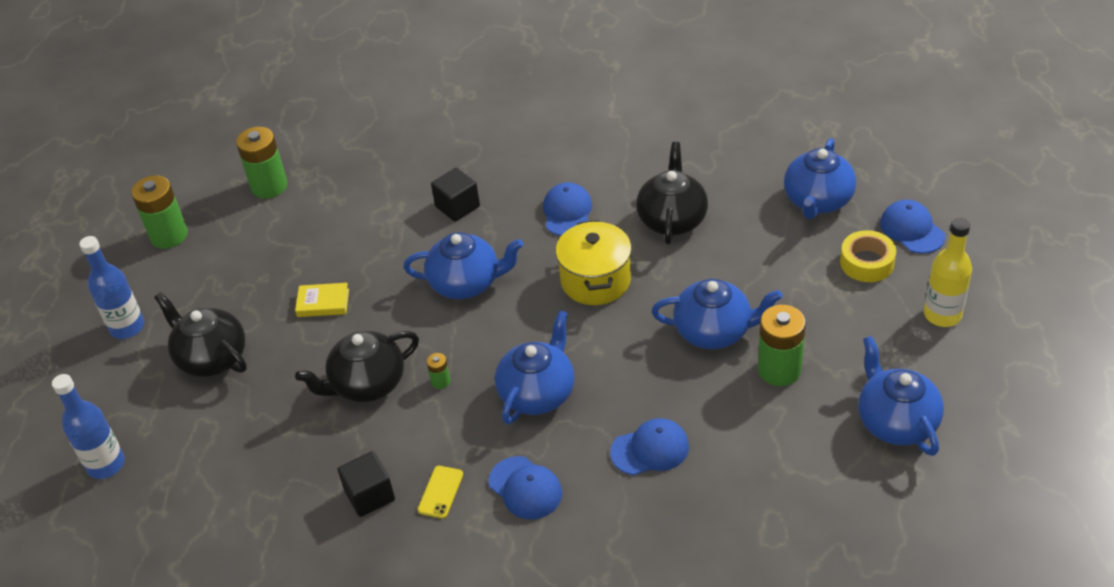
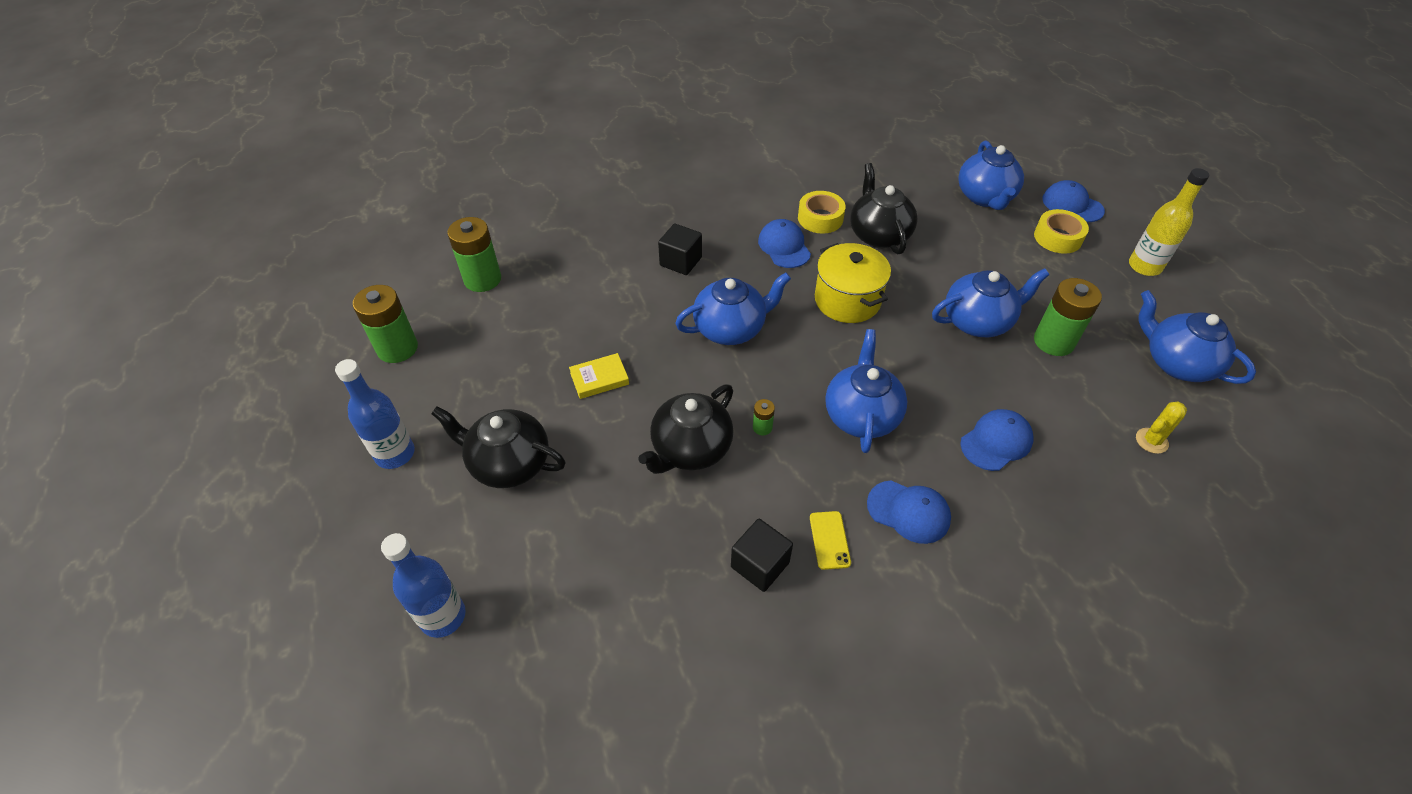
camera: 25 degrees left, 5 degrees up
none -> yellow tape [798,191,846,234]
none -> yellow cactus [1136,402,1187,454]

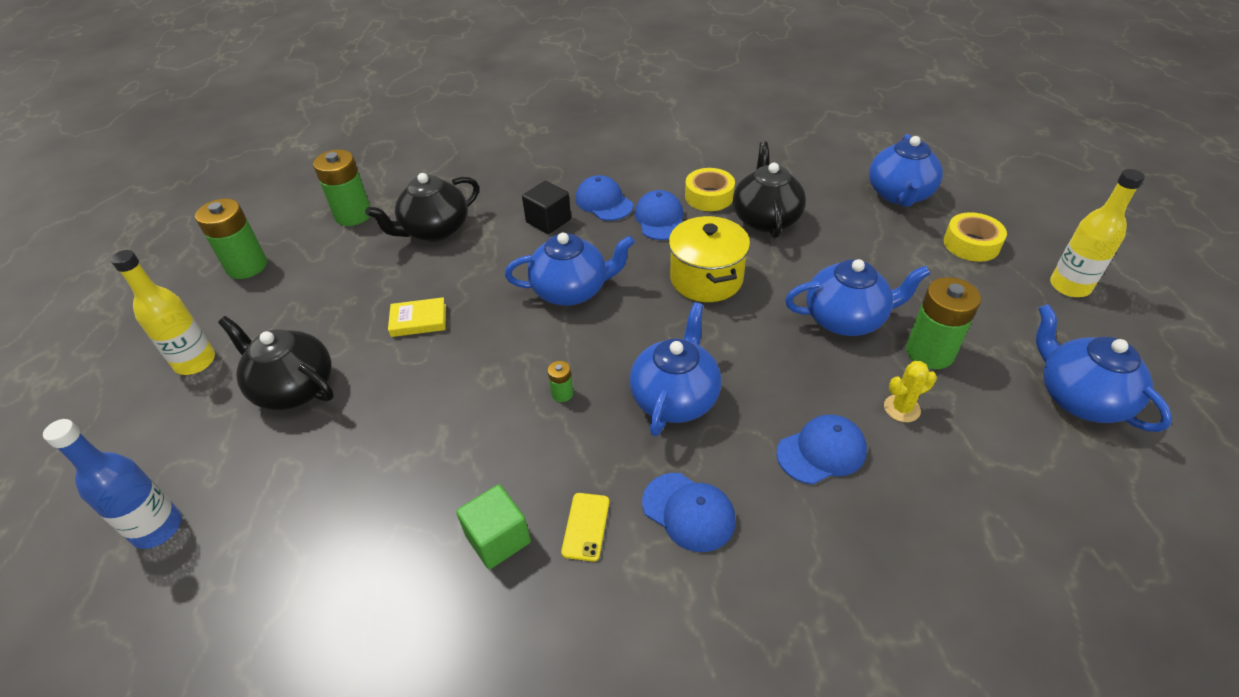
camera: 15 degrees right, 5 degrees down
blue bottle [335,359,415,469] -> yellow bottle [111,250,215,375]
black teapot [638,384,734,474] -> black teapot moved to [365,173,479,242]
black cube [731,519,793,592] -> green cube [456,484,531,569]
blue cap [1042,180,1105,222] -> blue cap moved to [575,175,633,221]
yellow cactus [1136,402,1187,454] -> yellow cactus moved to [884,361,937,422]

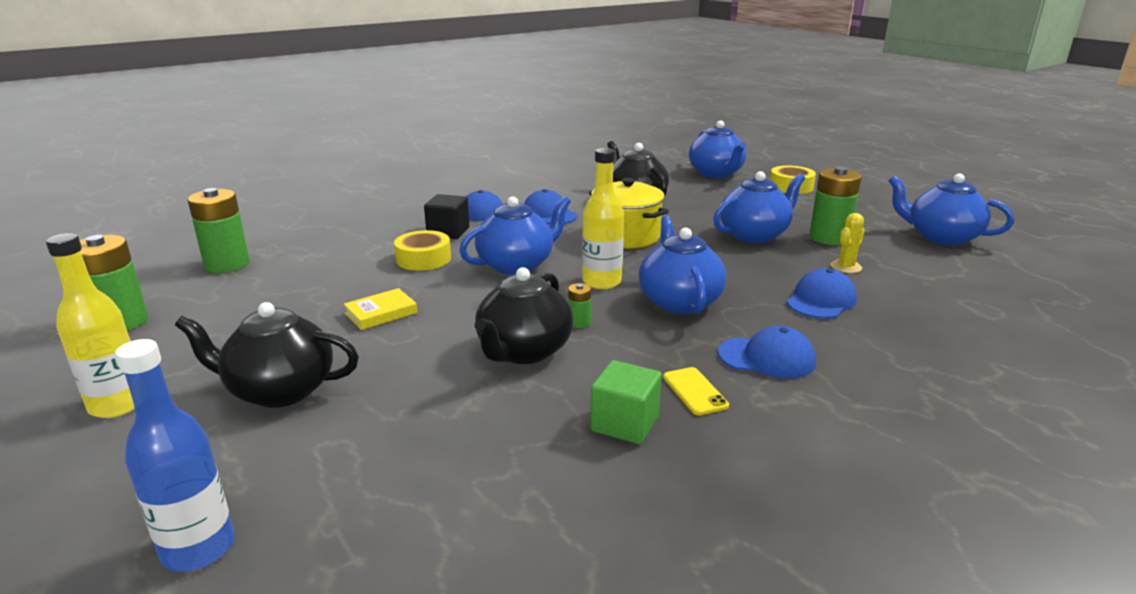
camera: 30 degrees left, 20 degrees down
black teapot [365,173,479,242] -> black teapot moved to [475,267,573,364]
yellow tape [685,168,735,211] -> yellow tape moved to [394,230,451,271]
yellow bottle [1050,169,1145,297] -> yellow bottle moved to [582,148,624,289]

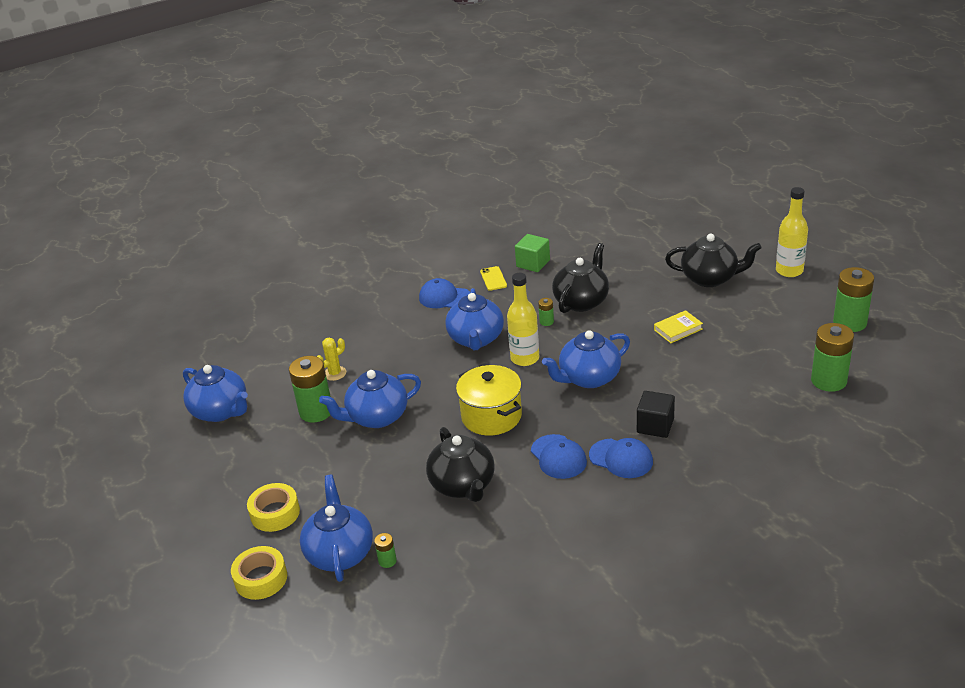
camera: 170 degrees left, 10 degrees up
blue bottle [115,339,235,572] -> none
yellow tape [394,230,451,271] -> yellow tape moved to [231,546,287,600]
blue cap [787,268,857,319] -> none
none -> green battery [374,533,397,568]

